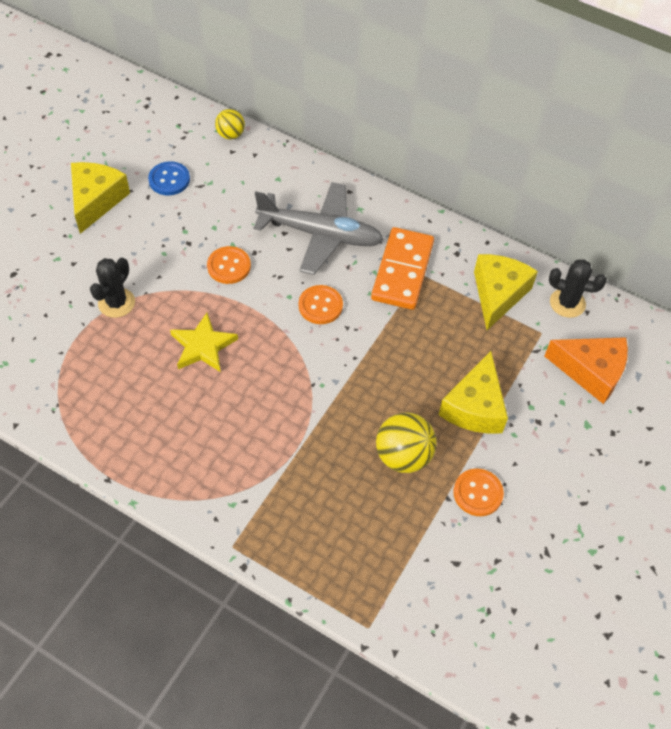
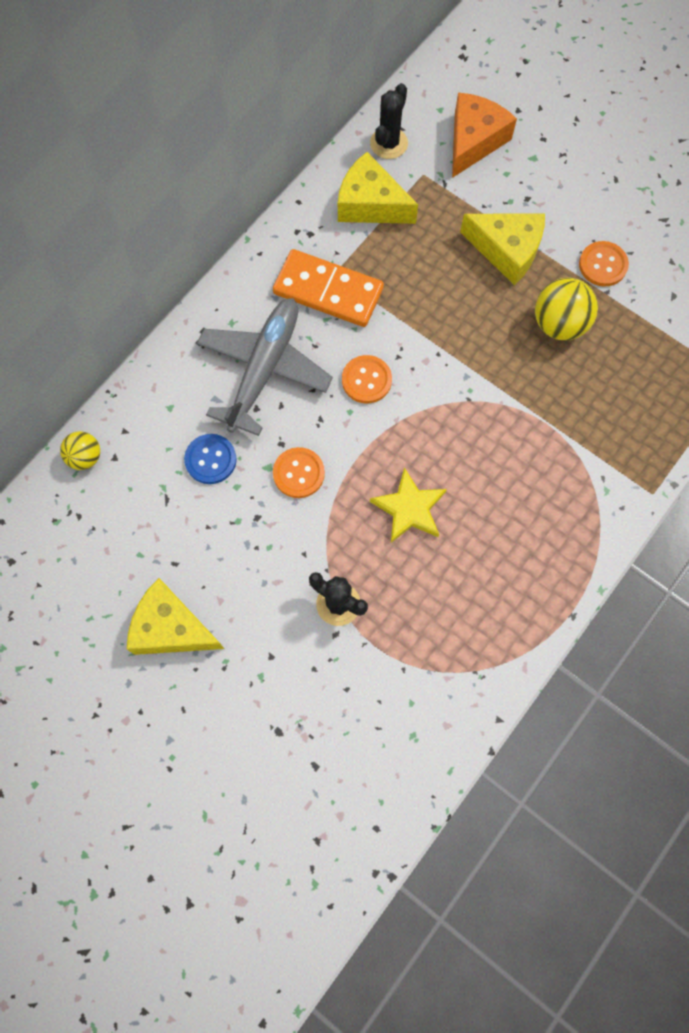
camera: 80 degrees left, 15 degrees up
blue button [148,161,190,195] -> blue button moved to [184,434,237,484]

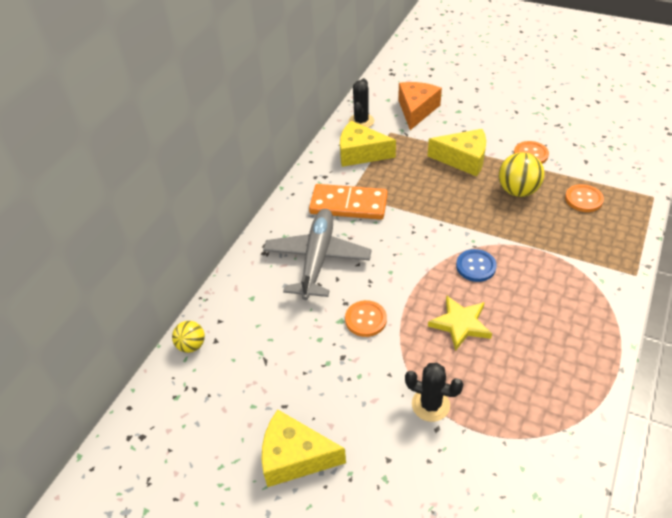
camera: 10 degrees left, 25 degrees down
blue button [184,434,237,484] -> blue button moved to [456,249,497,282]
orange button [342,355,392,403] -> orange button moved to [565,184,604,212]

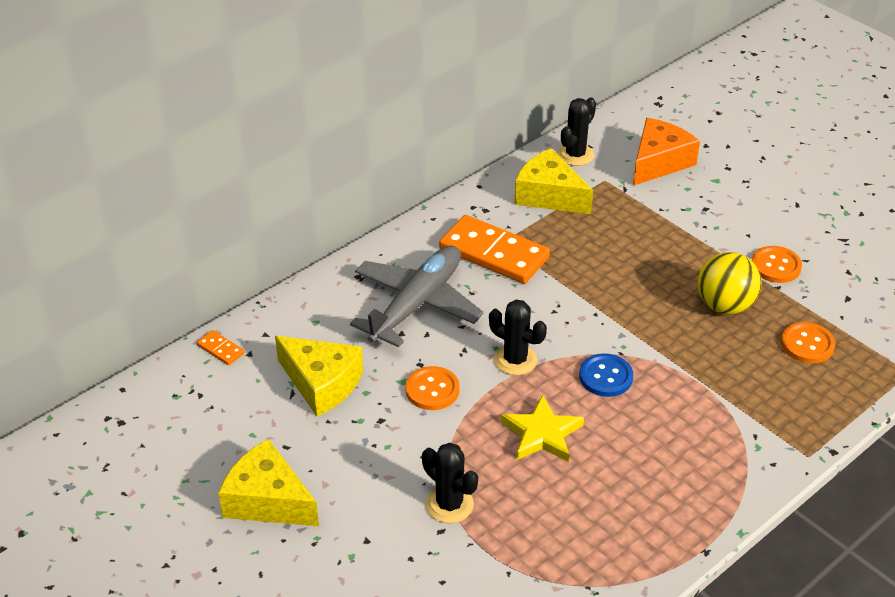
camera: 20 degrees right, 5 degrees down
yellow ball [172,321,205,353] -> orange domino [197,330,244,365]
yellow cheese [428,129,486,176] -> yellow cheese moved to [275,336,363,416]
none -> black cactus [489,300,547,375]

